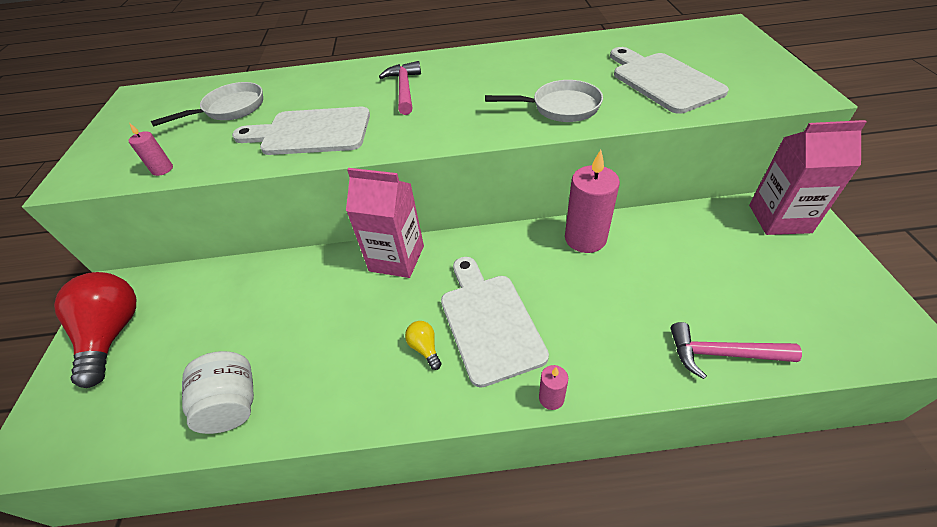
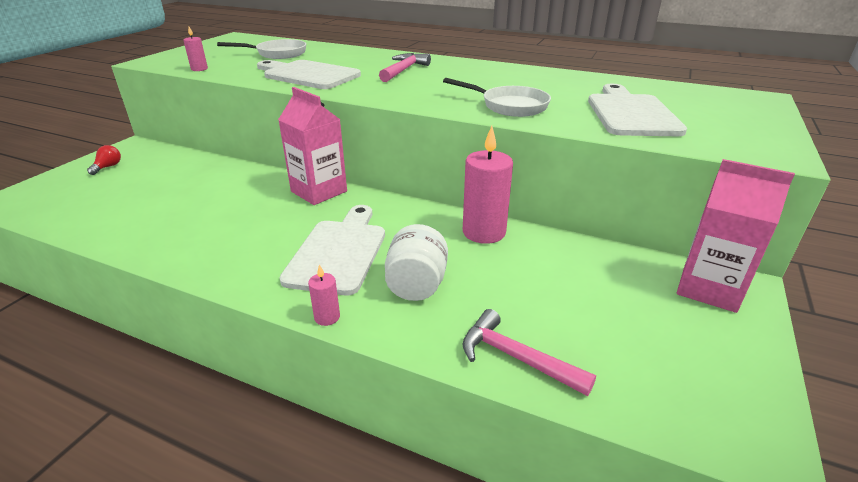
camera: 25 degrees right, 15 degrees down
red light bulb [54,272,136,388] -> red light bulb [87,145,121,175], size x0.43
white jar [182,351,254,434] -> white jar moved to [385,224,448,301]
yellow light bulb [405,321,442,370] -> none

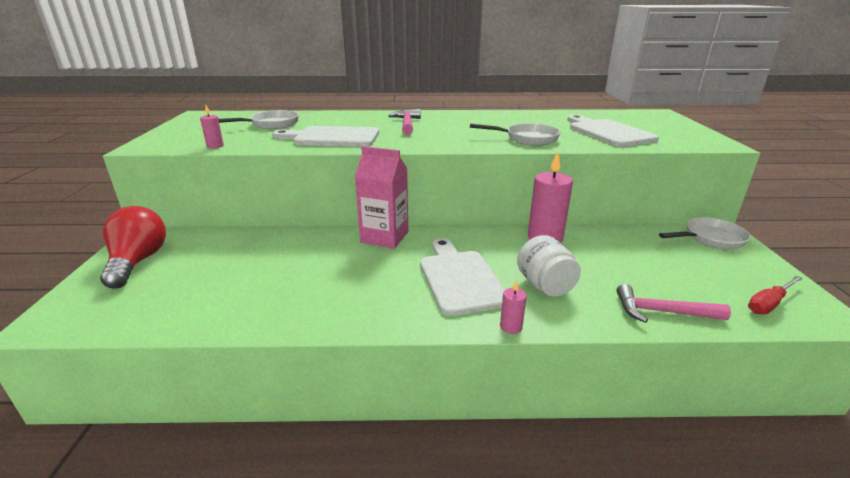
camera: 25 degrees left, 5 degrees down
red light bulb [87,145,121,175] -> red light bulb [100,206,166,288], size x2.33
pink carton [677,159,795,313] -> white pan [659,217,751,249]
none -> red screwdriver [748,276,803,314]

